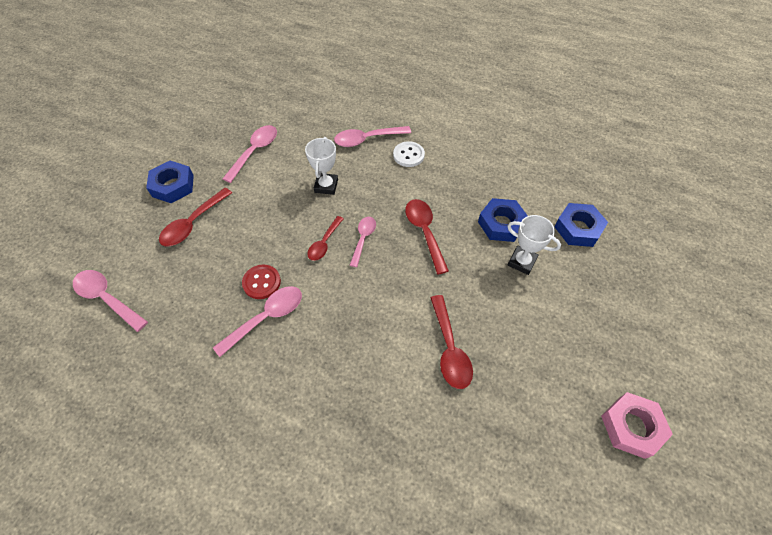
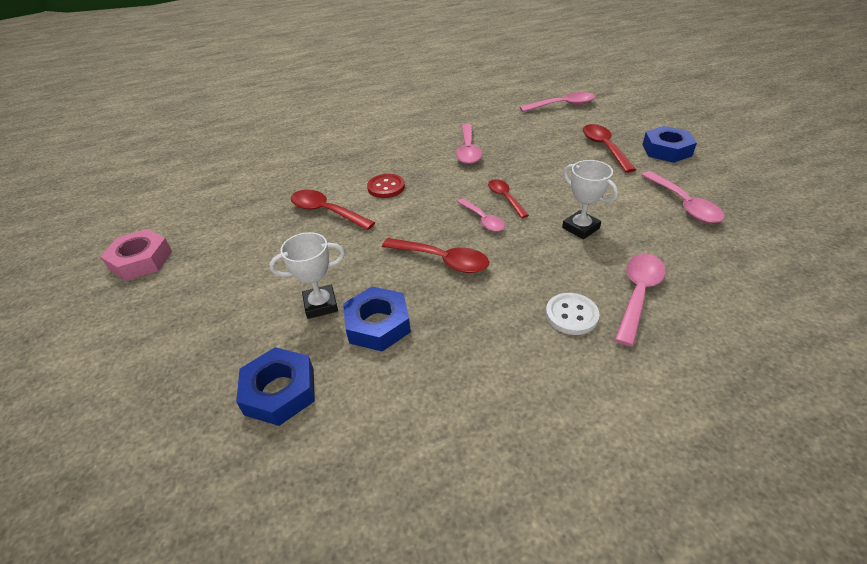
camera: 135 degrees right, 15 degrees down
red button [242,264,281,299] -> red button moved to [367,174,405,198]

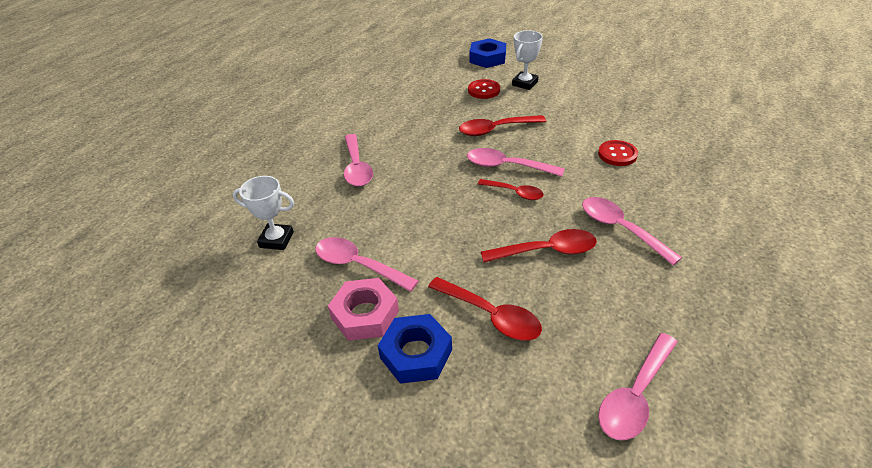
camera: 140 degrees right, 0 degrees up
pink nut [100,229,172,281] -> pink nut moved to [328,278,399,341]
red spoon [291,190,375,230] -> red spoon moved to [481,229,597,263]
blue nut [343,286,411,352] -> red button [468,79,500,99]
pink spoon [457,198,505,232] -> pink spoon [467,148,565,177], size x1.51
white button [546,293,599,335] -> none
white trophy [562,160,618,239] -> white trophy moved to [233,176,294,250]

